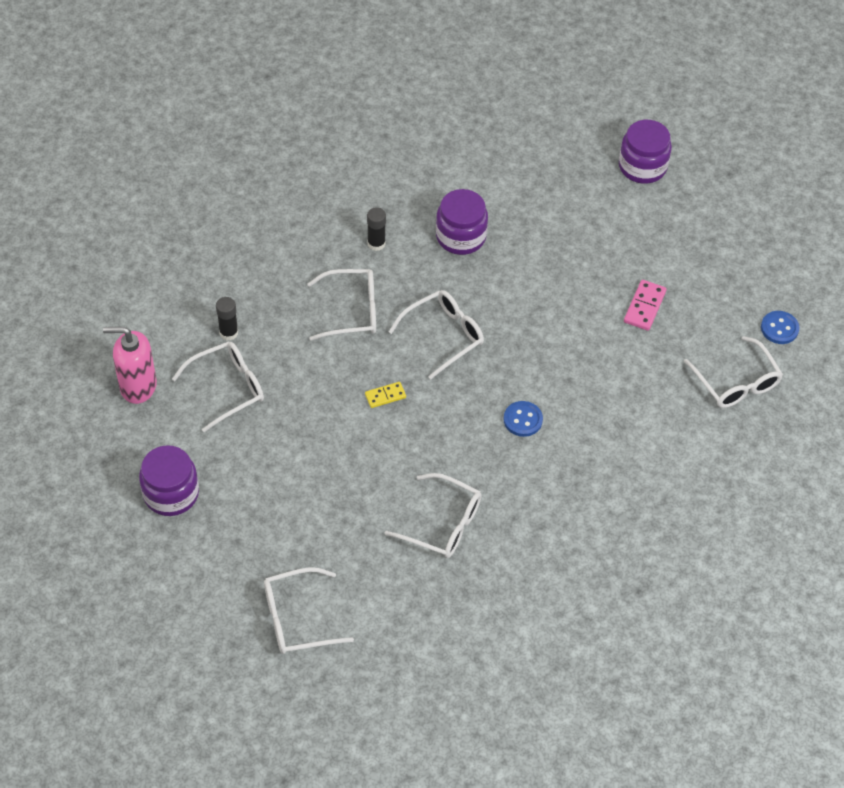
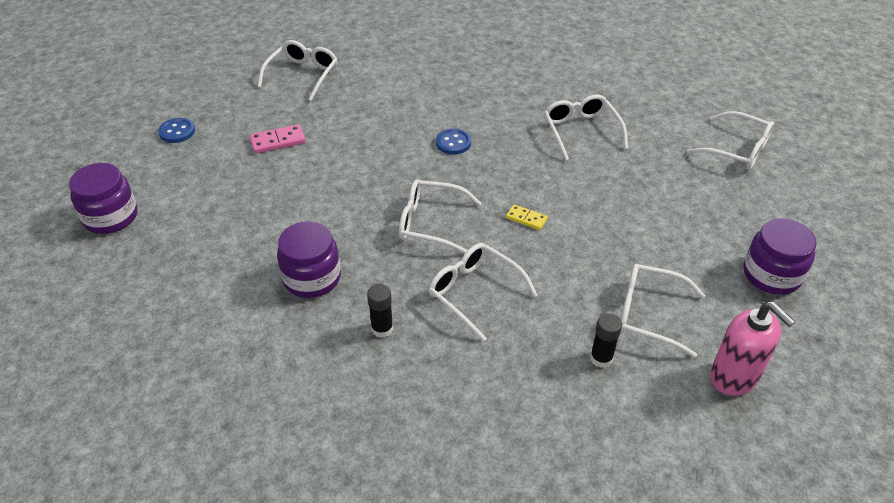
camera: 130 degrees left, 10 degrees down
blue button [761,311,799,344] -> blue button moved to [158,118,195,143]

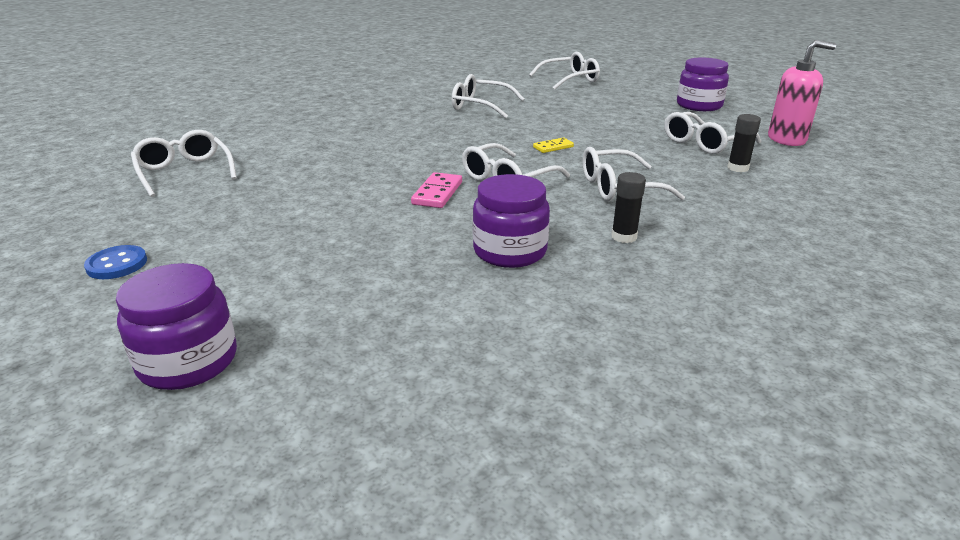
camera: 55 degrees left, 15 degrees down
pink domino [250,124,306,154] -> pink domino moved to [411,172,462,208]
blue button [436,128,471,155] -> none

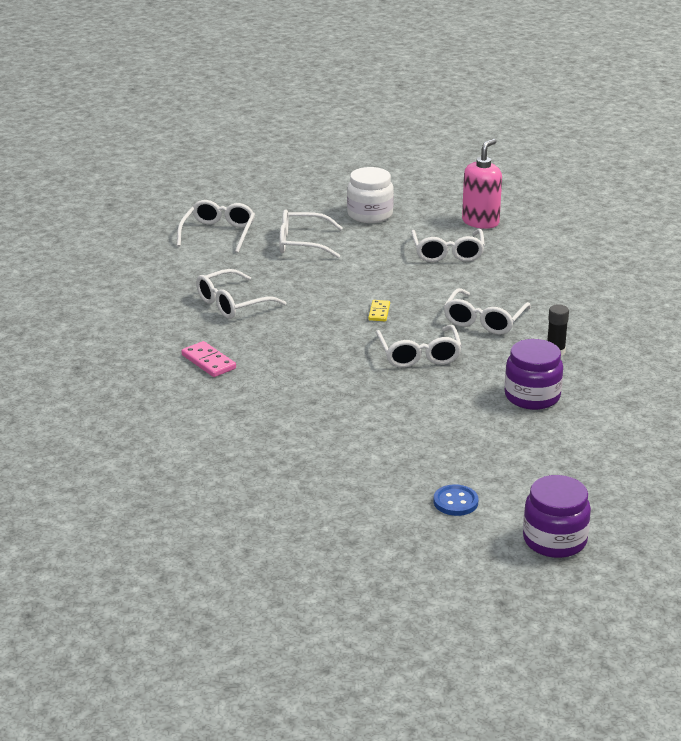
camera: 55 degrees left, 0 degrees up
blue button [84,245,147,279] -> blue button moved to [434,484,478,516]
white glasses [131,130,237,197] -> white glasses moved to [279,209,343,258]
pink domino [411,172,462,208] -> pink domino moved to [181,341,236,377]
purple jar [677,58,729,111] -> white jar [347,167,394,223]
black glue stick [727,114,761,172] -> none

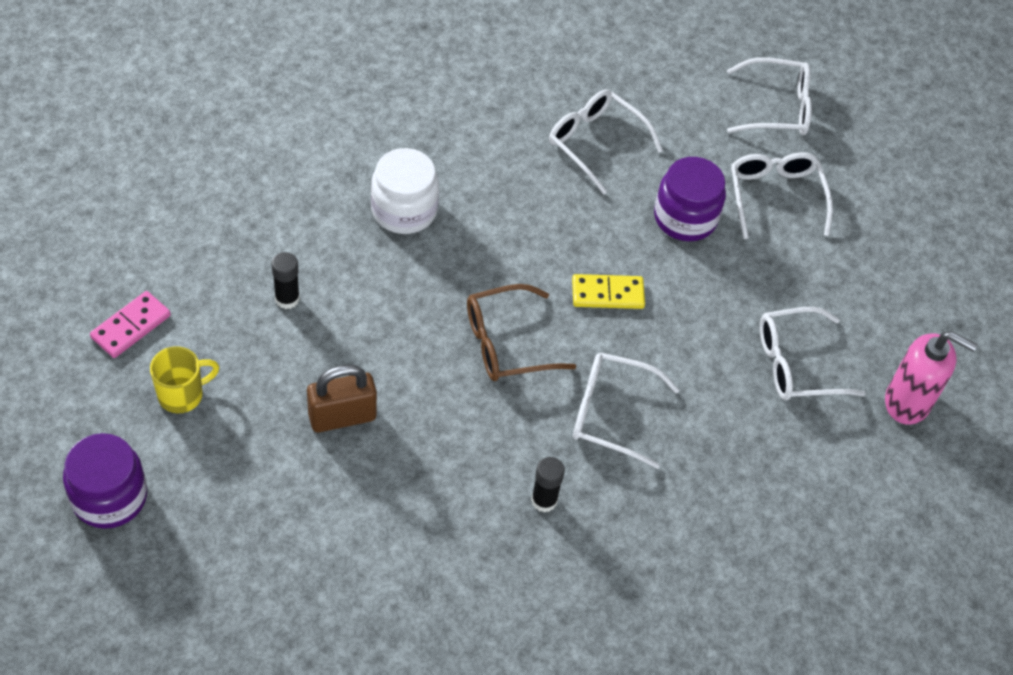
camera: 75 degrees right, 25 degrees up
pink domino [181,341,236,377] -> pink domino moved to [90,291,171,358]
white jar [347,167,394,223] -> white jar moved to [371,148,439,234]
yellow domino [368,300,390,321] -> yellow domino [572,274,645,309], size x1.50
white glasses [376,325,462,368] -> brown glasses [467,284,576,381]
blue button [434,484,478,516] -> yellow mug [150,346,219,413]
purple jar [505,339,563,410] -> purple jar moved to [654,157,726,241]
none -> black glue stick [272,252,300,309]
none -> brown padlock [307,364,377,433]

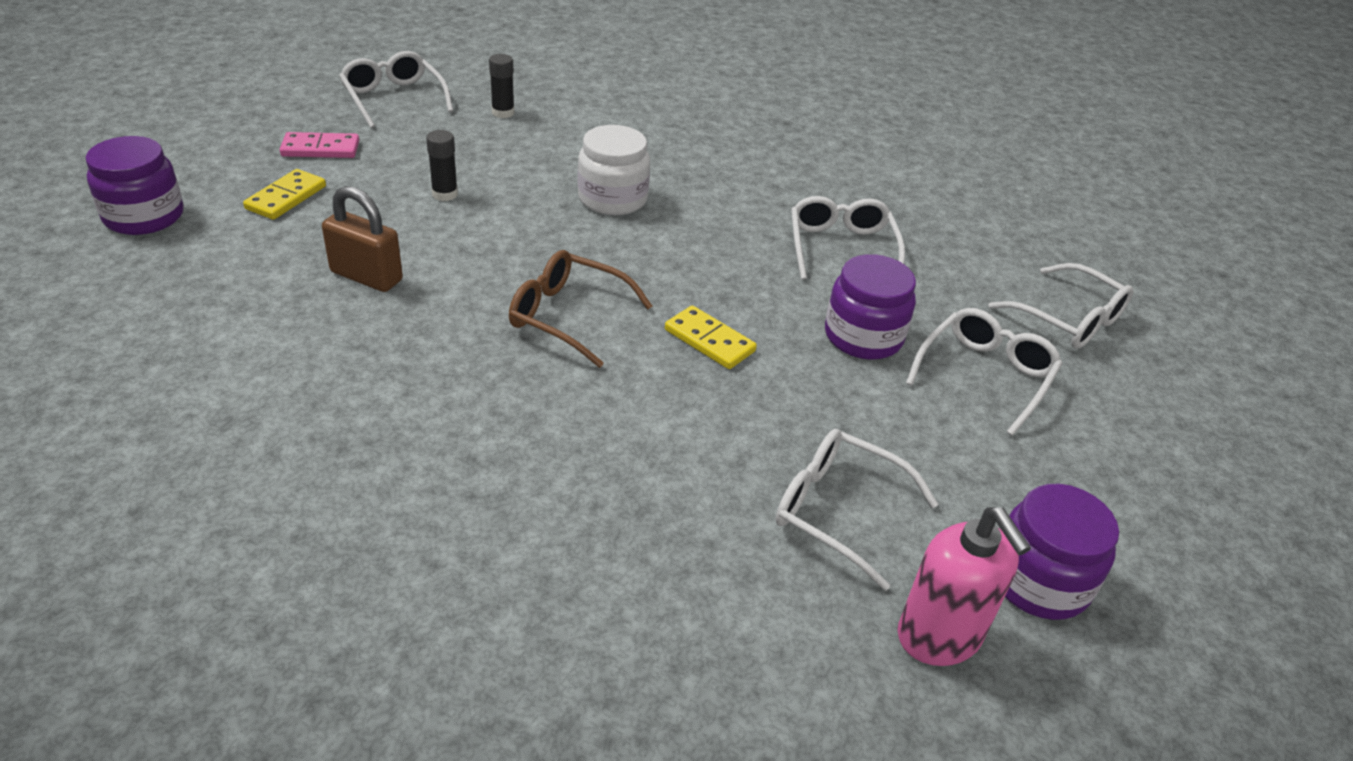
camera: 45 degrees right, 15 degrees down
yellow mug [150,346,219,413] -> yellow domino [243,169,326,220]
black glue stick [531,457,565,513] -> black glue stick moved to [489,54,514,118]
white glasses [573,352,679,469] -> white glasses moved to [339,51,453,128]
none -> purple jar [1005,484,1119,620]

